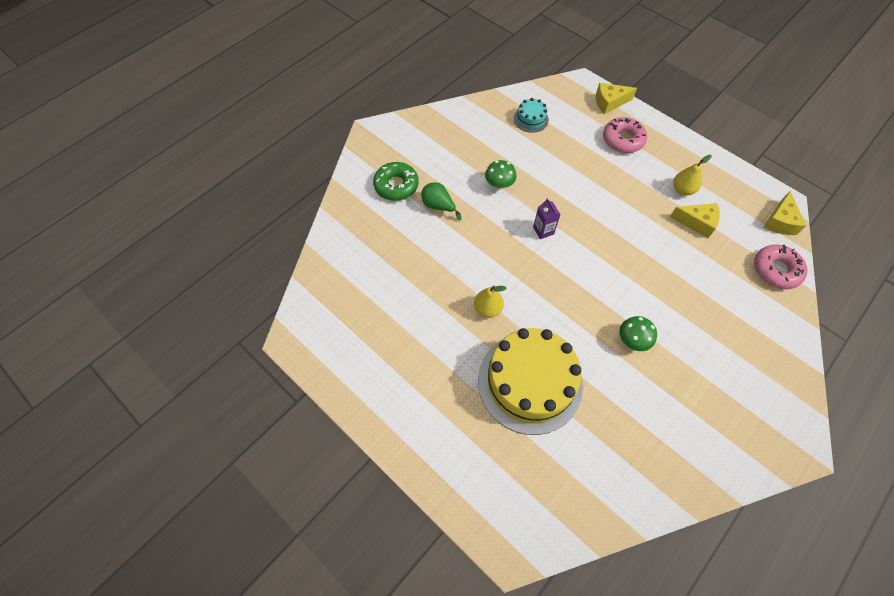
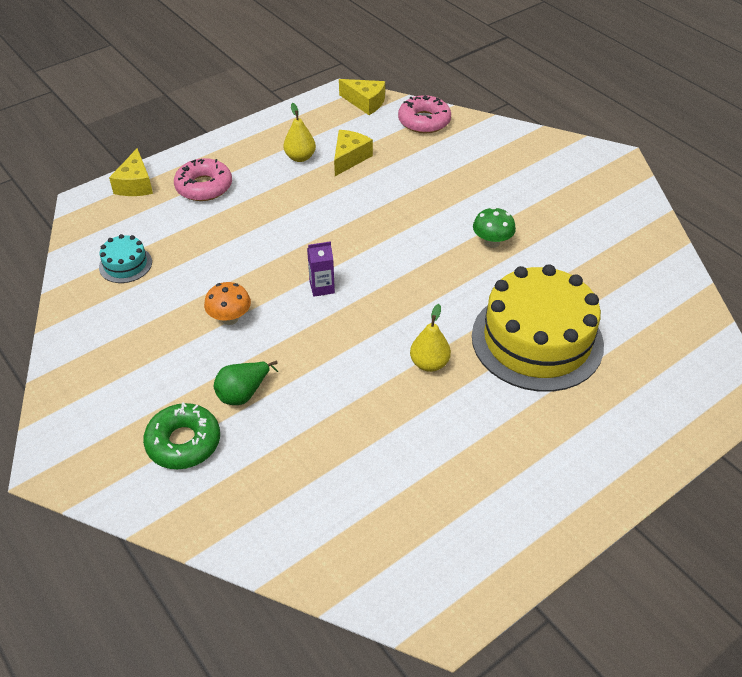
camera: 80 degrees left, 15 degrees down
green mushroom [485,160,517,190] -> orange mushroom [204,282,251,325]

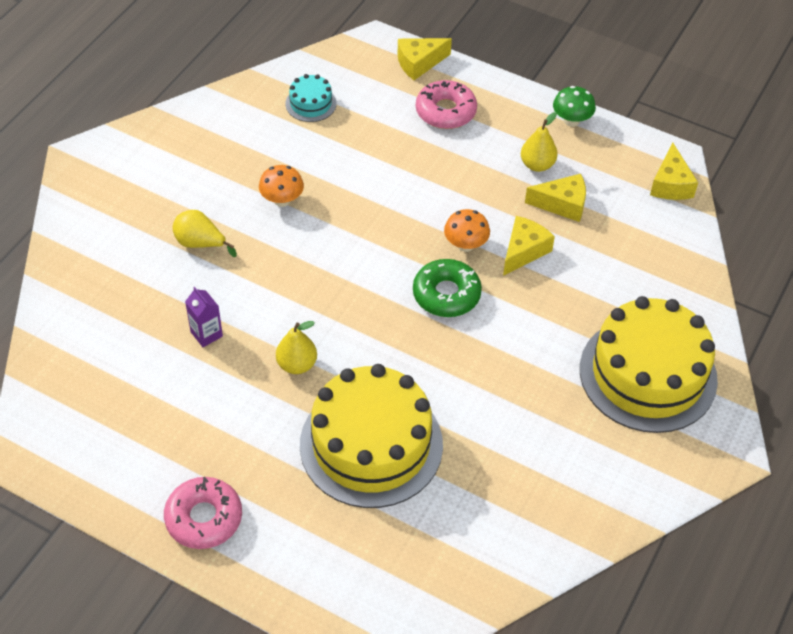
camera: 65 degrees right, 5 degrees up
green donut [143,402,220,469] -> green donut moved to [413,259,482,317]
green pear [214,361,278,405] -> yellow pear [173,210,237,257]
purple carton [307,241,335,297] -> purple carton moved to [185,287,223,347]
pink donut [398,95,451,134] -> pink donut moved to [164,477,242,549]
green mushroom [473,207,516,248] -> green mushroom moved to [553,86,596,127]
none -> orange mushroom [444,209,490,252]
none -> yellow cheese [503,216,555,276]
none -> yellow cake [580,296,718,433]

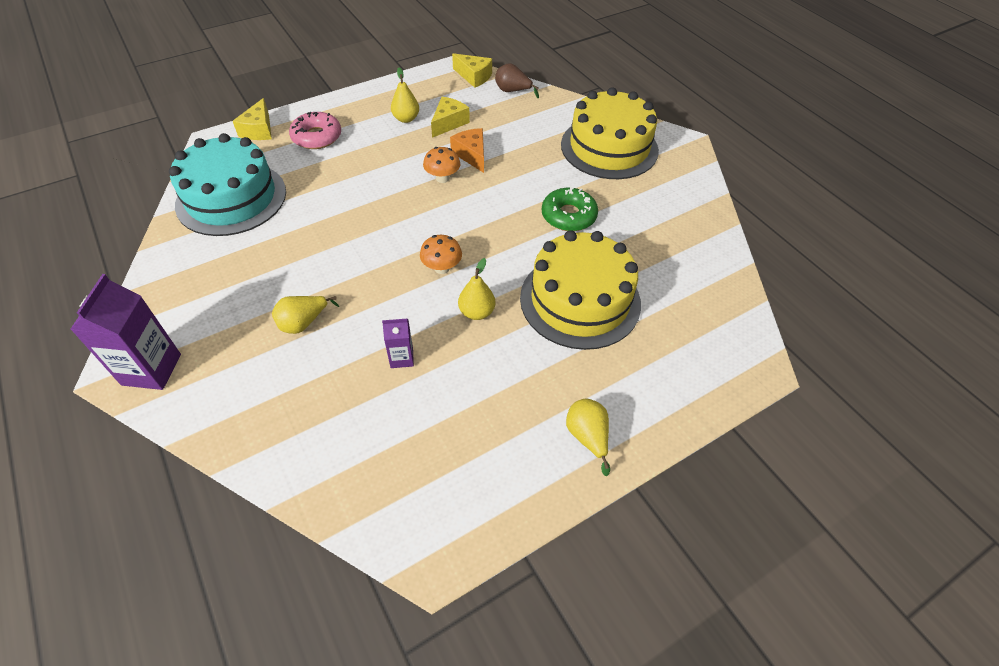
camera: 60 degrees left, 0 degrees up
pink donut [164,477,242,549] -> yellow pear [566,399,610,476]
orange mushroom [259,165,304,207] -> orange mushroom moved to [420,235,462,274]
turquoise cake [285,74,337,122] -> turquoise cake [169,133,286,236], size x2.31
green donut [413,259,482,317] -> green donut moved to [542,186,598,231]
yellow cheese [503,216,555,276] -> orange cheese [450,128,484,173]
green mushroom [553,86,596,127] -> none
none -> purple carton [71,274,181,390]
none -> brown pear [495,63,539,98]

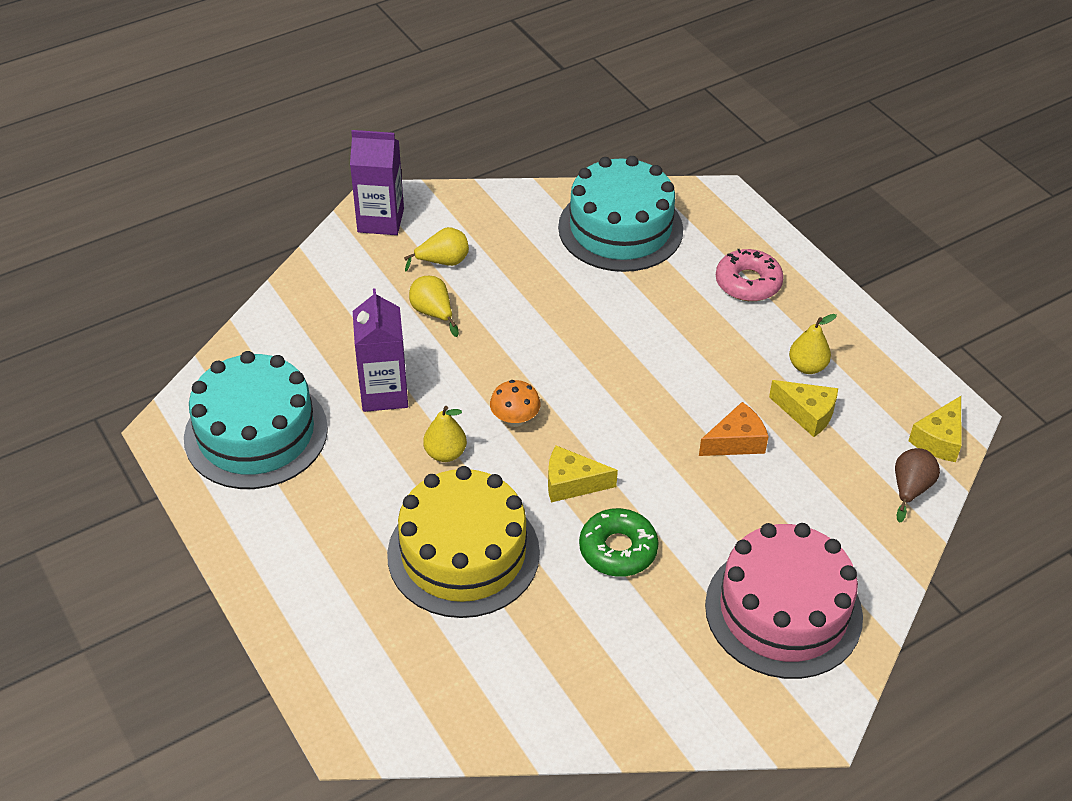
camera: 90 degrees right, 5 degrees down
yellow cheese [233,98,272,140] -> yellow cheese moved to [548,446,618,502]
purple carton [382,319,414,368] -> purple carton [353,288,408,412], size x1.86
orange mushroom [423,147,460,183] -> none
yellow cake [561,87,659,179] -> pink cake [705,523,863,679]
yellow pear [566,399,610,476] -> yellow pear moved to [404,227,469,272]
none -> turquoise cake [184,351,328,489]

